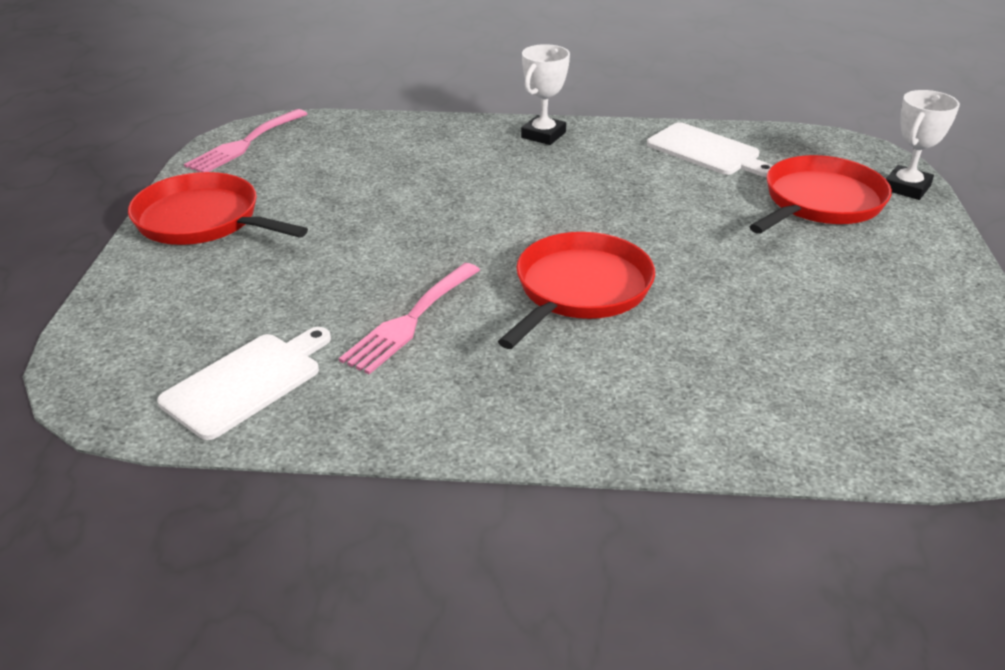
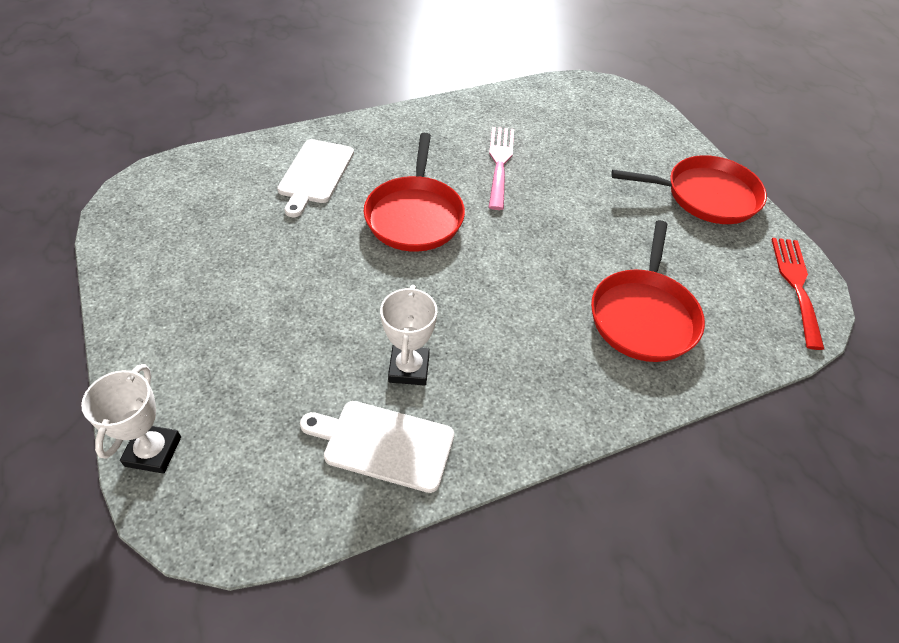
camera: 150 degrees right, 15 degrees up
white cutting board [157,327,331,440] -> white cutting board moved to [277,139,354,218]
pink fork [184,109,307,172] -> red fork [771,238,824,350]
white trophy [521,44,570,145] -> white trophy moved to [380,285,437,385]
red pan [749,155,892,234] -> red pan moved to [591,220,705,362]

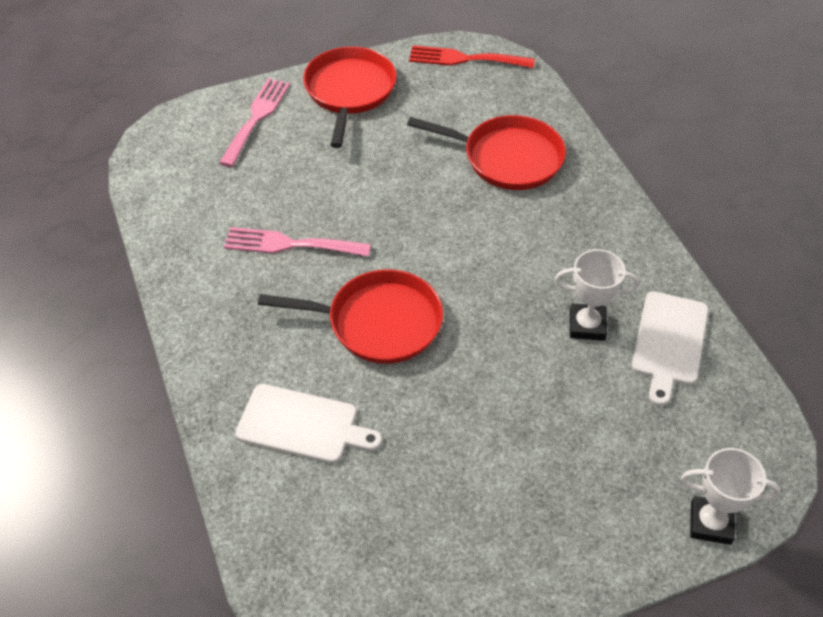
camera: 85 degrees left, 0 degrees up
none -> pink fork [219,78,290,167]

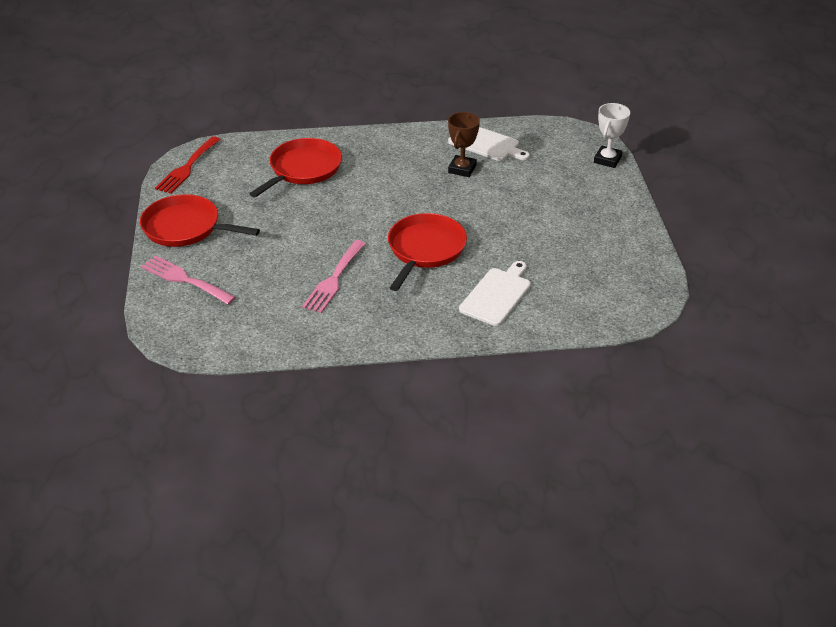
camera: 75 degrees left, 10 degrees down
white trophy [555,249,639,341] -> brown trophy [448,112,480,177]

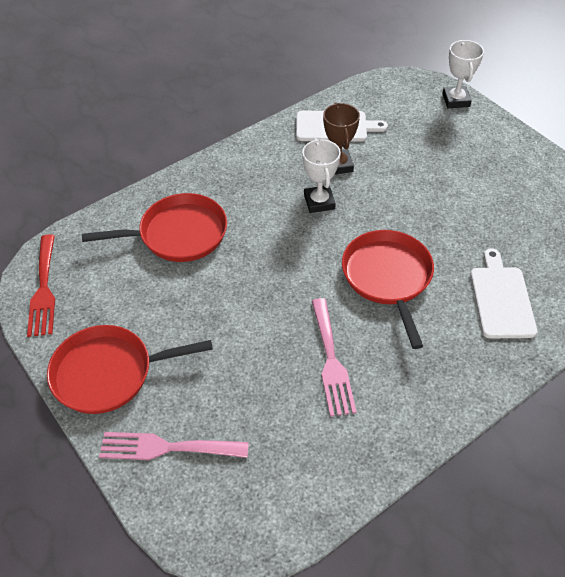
camera: 30 degrees left, 10 degrees up
red pan [249,138,342,197] -> red pan turned 75 degrees clockwise [82,193,227,262]
none -> white trophy [302,139,341,213]

